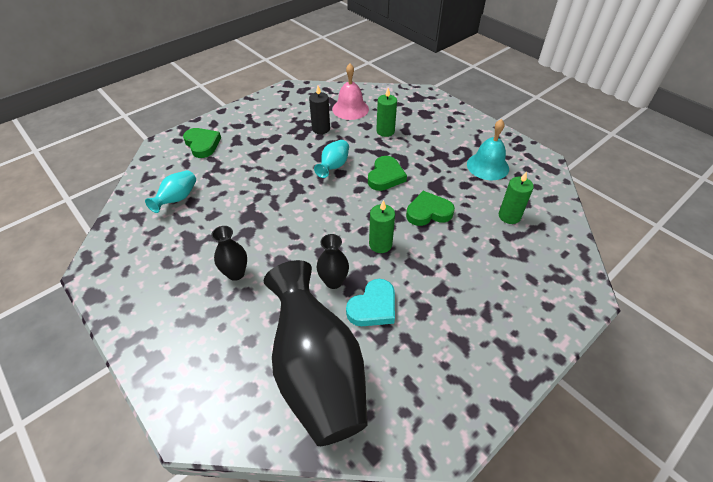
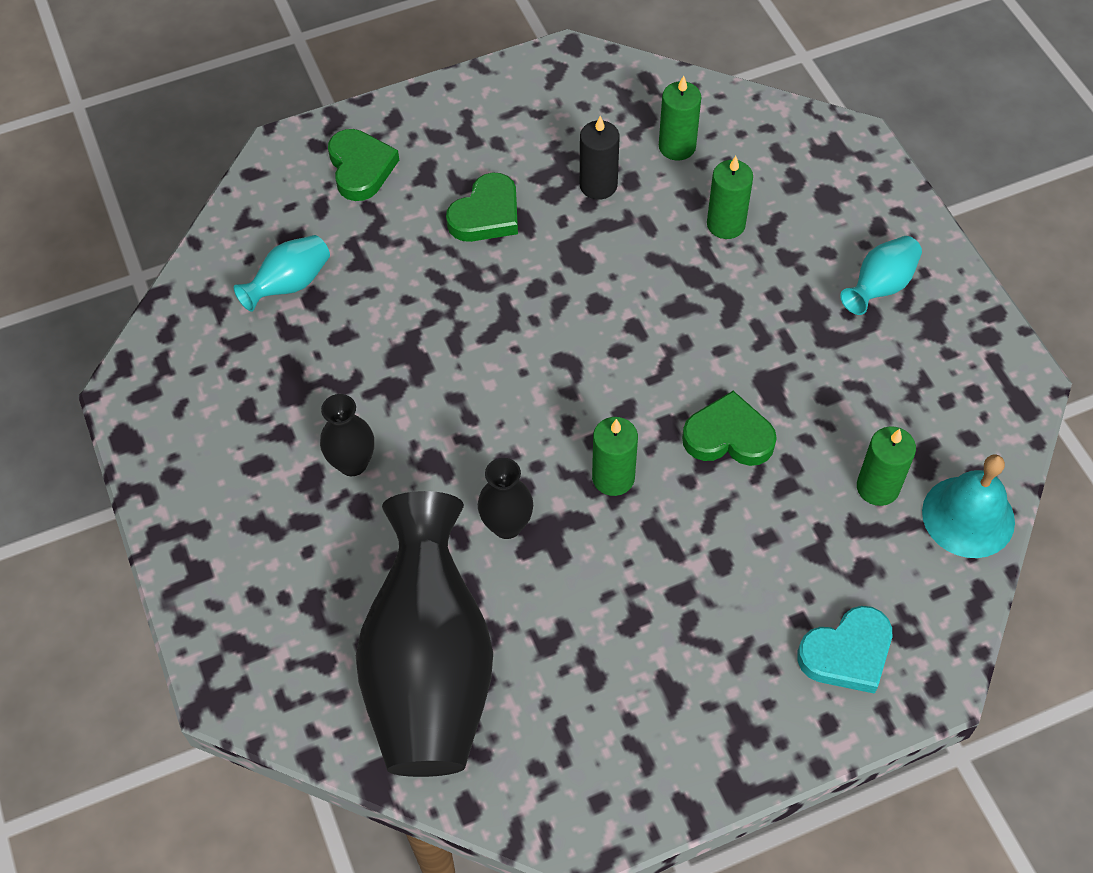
camera: 20 degrees right, 10 degrees up
turquoise vase [314,140,349,178] -> turquoise vase moved to [840,236,922,315]
pink bell [332,63,369,120] -> green candle [659,76,701,161]
turquoise heart [346,279,395,326] -> turquoise heart moved to [797,606,892,694]
green heart [368,156,407,191] -> green heart moved to [446,172,518,242]
turquoise bell [467,119,509,180] -> turquoise bell moved to [922,454,1015,558]

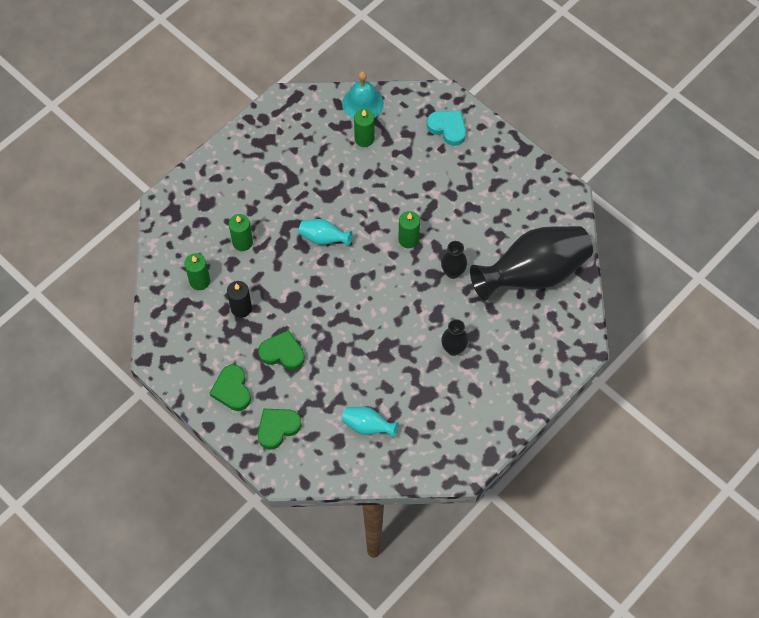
camera: 115 degrees left, 5 degrees up
green heart [682,391,777,466] -> green heart moved to [210,365,251,411]
turquoise vase [840,236,922,315] -> turquoise vase moved to [299,219,353,247]

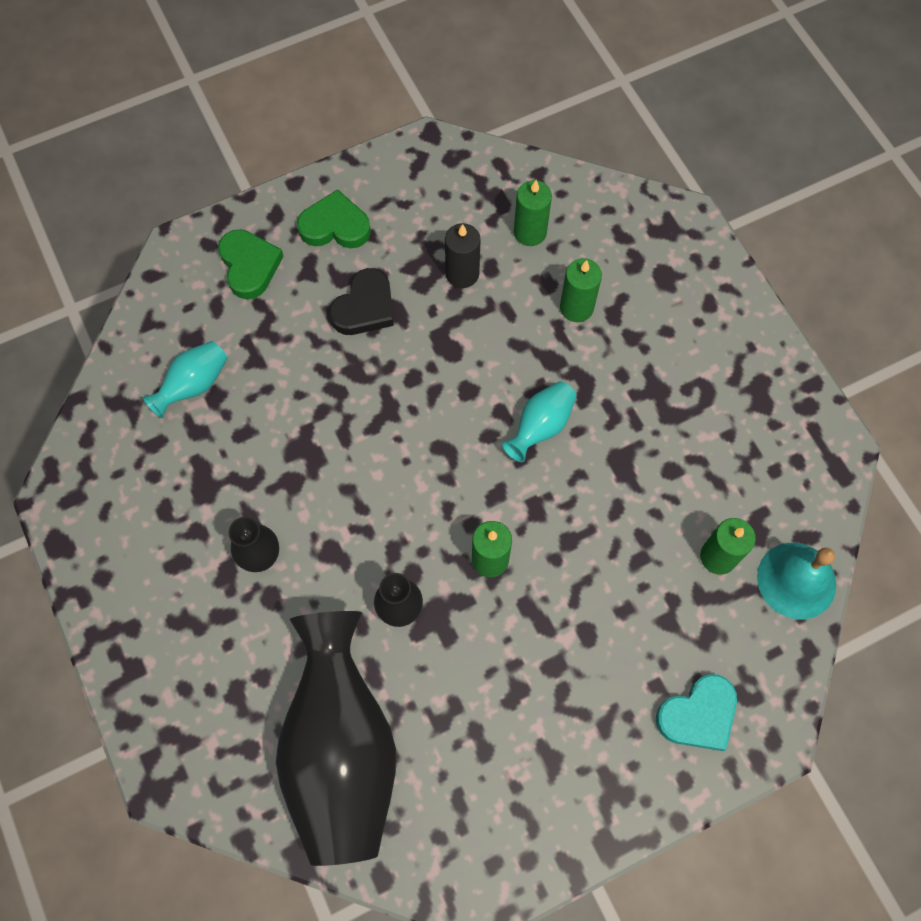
camera: 110 degrees right, 5 degrees up
green heart [258,330,305,370] -> black heart [329,268,394,335]

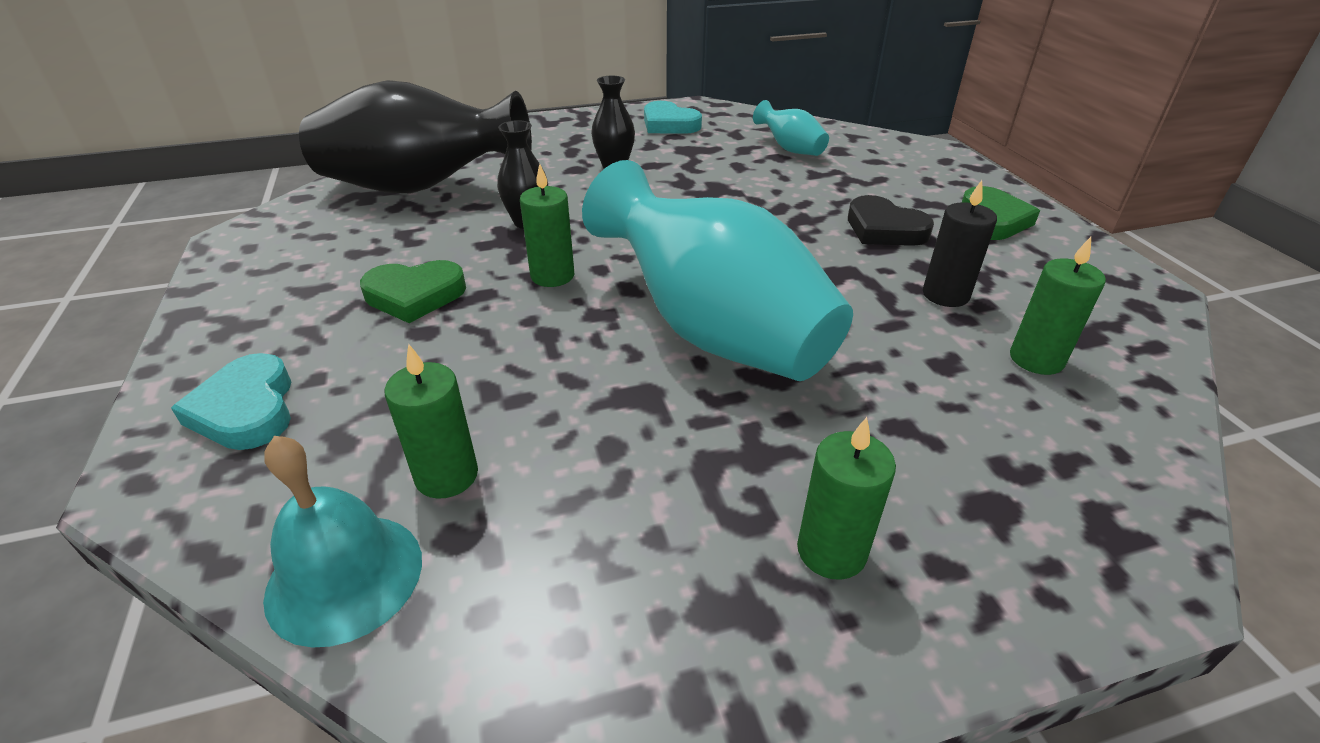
camera: 100 degrees right, 30 degrees down
green heart [218,229,284,299] -> green heart moved to [360,260,466,323]
turquoise vase [502,381,576,462] -> turquoise vase [582,160,853,381], size x2.30
green candle [560,258,602,322] -> green candle moved to [797,417,896,580]
none -> turquoise heart [644,101,702,134]

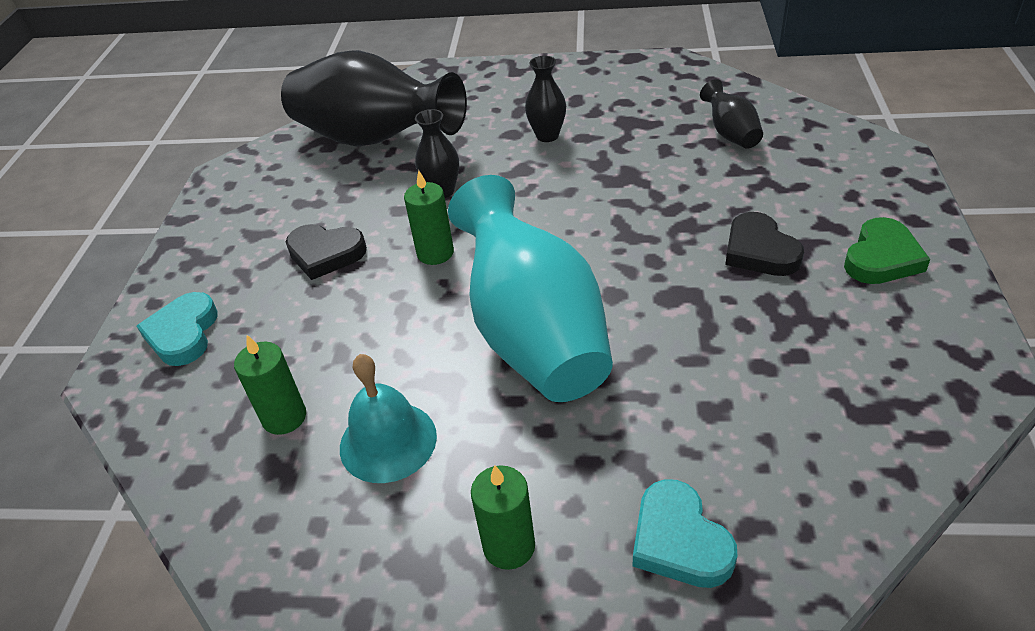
camera: 25 degrees right, 5 degrees up
turquoise bell [263,436,422,648] -> turquoise bell moved to [340,354,437,483]
green heart [360,260,466,323] -> black heart [286,224,367,280]
turquoise heart [644,101,702,134] -> turquoise heart moved to [632,479,737,588]
turquoise vase [753,100,829,156] -> black vase [700,79,763,149]
black candle [923,180,997,307] -> none
green candle [1010,237,1106,375] -> none

